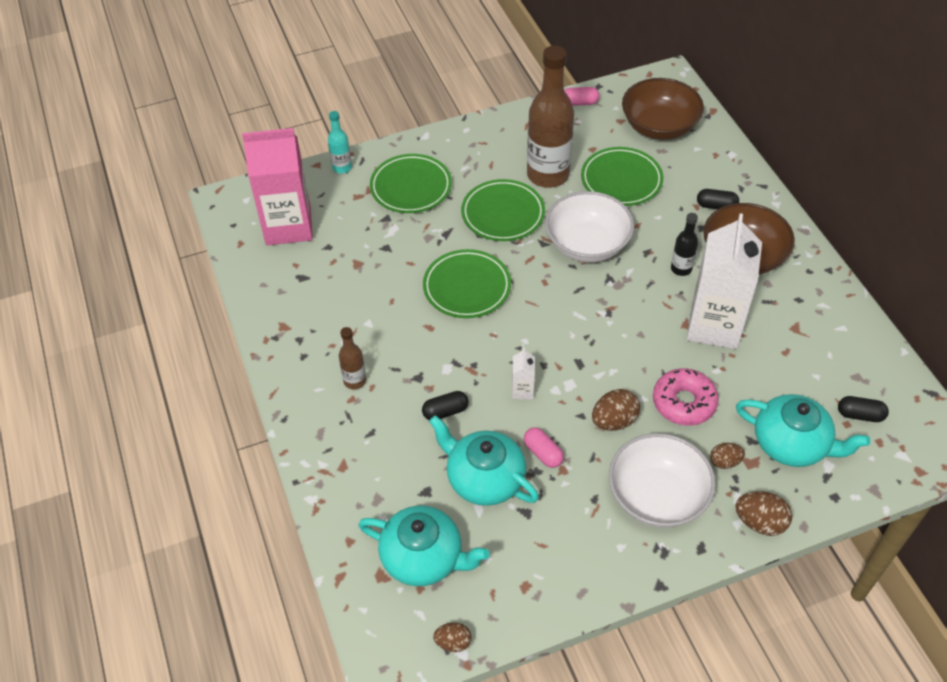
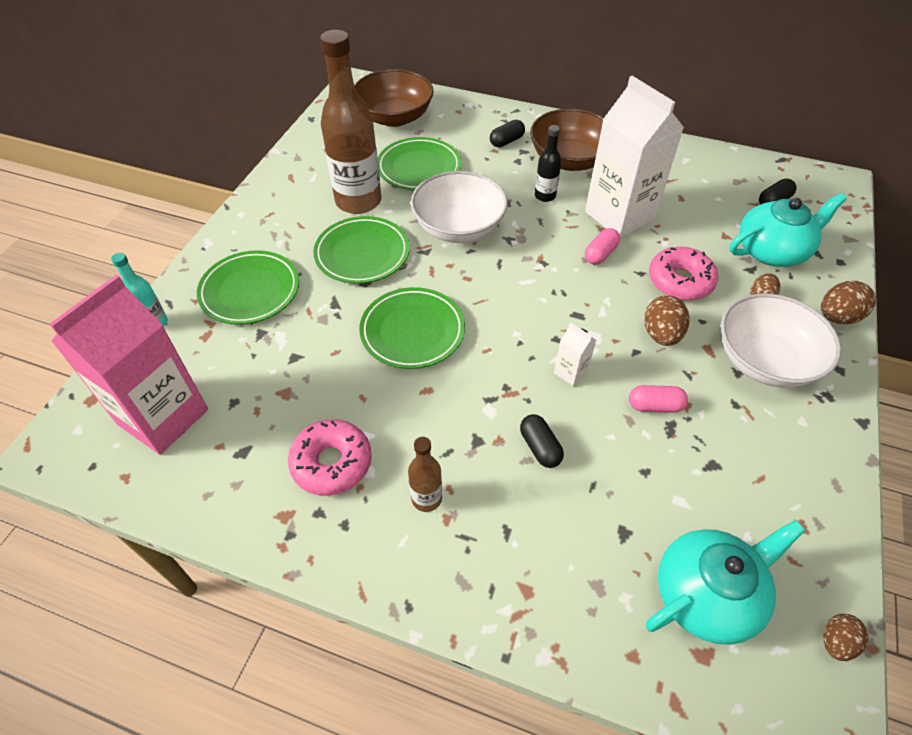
camera: 50 degrees left, 0 degrees up
black capsule [422,391,469,420] -> black capsule turned 45 degrees counterclockwise [520,414,564,468]
turquoise teapot [429,415,539,506] -> none
pink capsule [564,87,600,106] -> pink capsule moved to [585,228,620,265]
none -> pink donut [288,419,372,496]

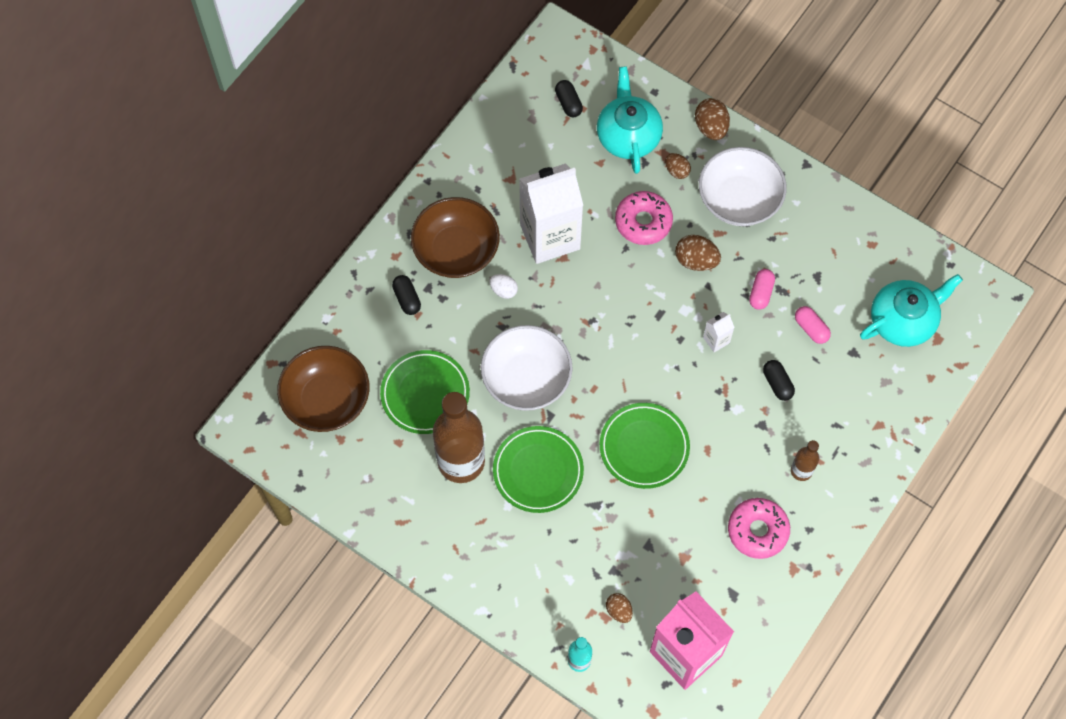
camera: 75 degrees left, 15 degrees up
green plate [197,250,299,325] -> none
black capsule [520,414,564,468] -> black capsule turned 75 degrees clockwise [763,360,795,401]
black bottle [535,125,561,202] -> white egg [490,274,518,299]
pink capsule [585,228,620,265] -> pink capsule moved to [795,306,831,344]
turquoise teapot [646,520,806,645] -> turquoise teapot turned 75 degrees clockwise [860,274,963,347]
brown egg [823,614,869,661] -> brown egg moved to [606,593,633,623]

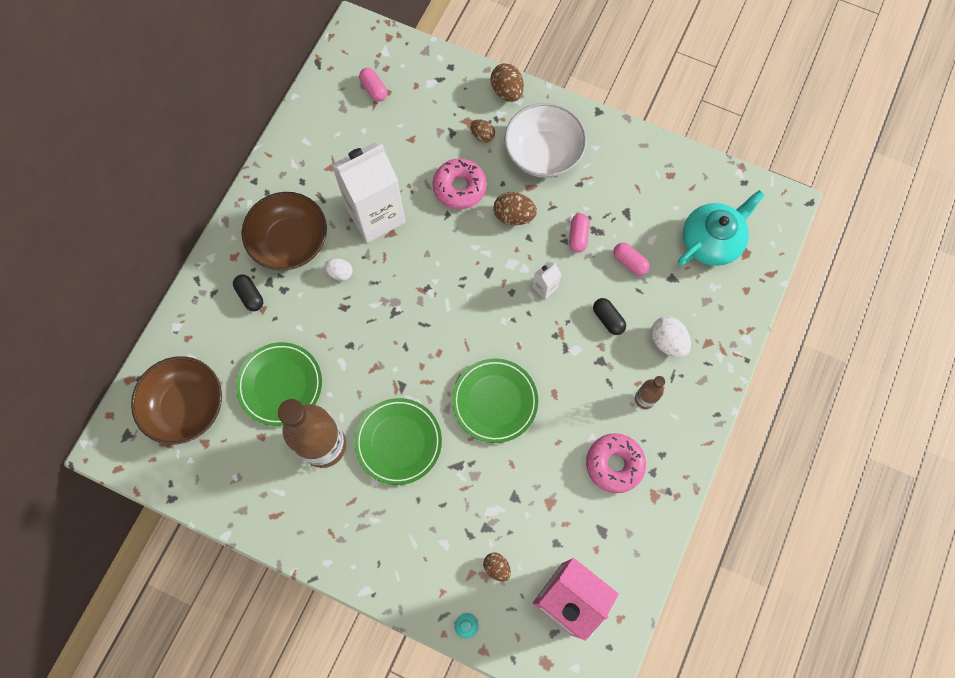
camera: 10 degrees left, 5 degrees up
white bowl [481,325,573,411] -> none
black capsule [555,80,583,118] -> pink capsule [359,68,387,101]
turquoise teapot [597,66,663,174] -> none
none -> white egg [651,316,691,358]

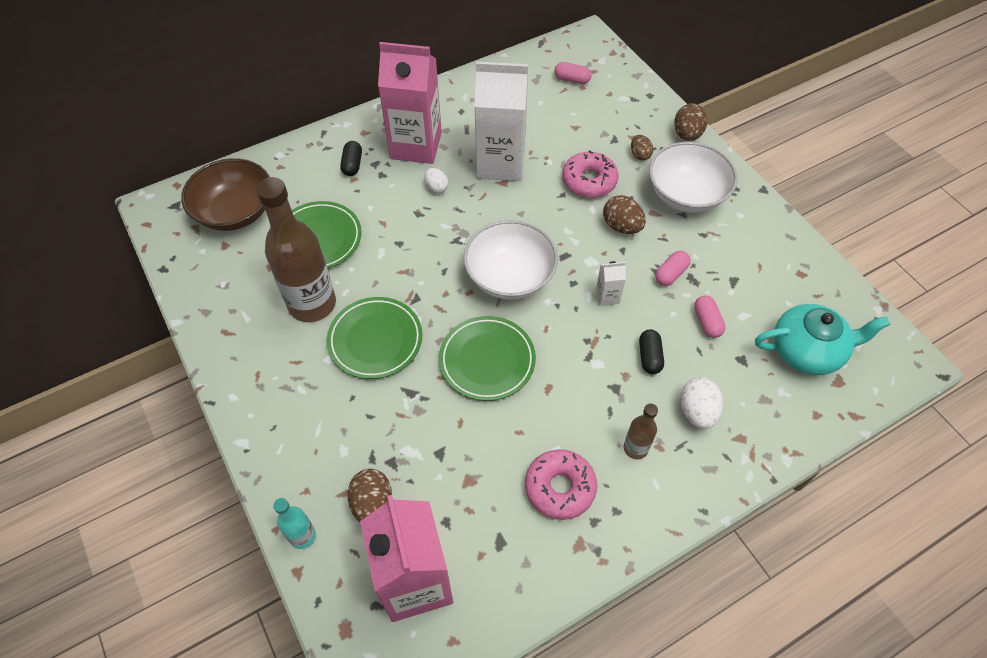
camera: 35 degrees right, 15 degrees down
brown bowl [242,192,327,270] -> pink carton [378,42,442,164]
pink capsule [359,68,387,101] -> pink capsule turned 75 degrees counterclockwise [554,62,592,84]
brown egg [483,552,511,582] -> brown egg [348,469,392,522], size x1.56
none -> white bowl [463,220,558,300]

